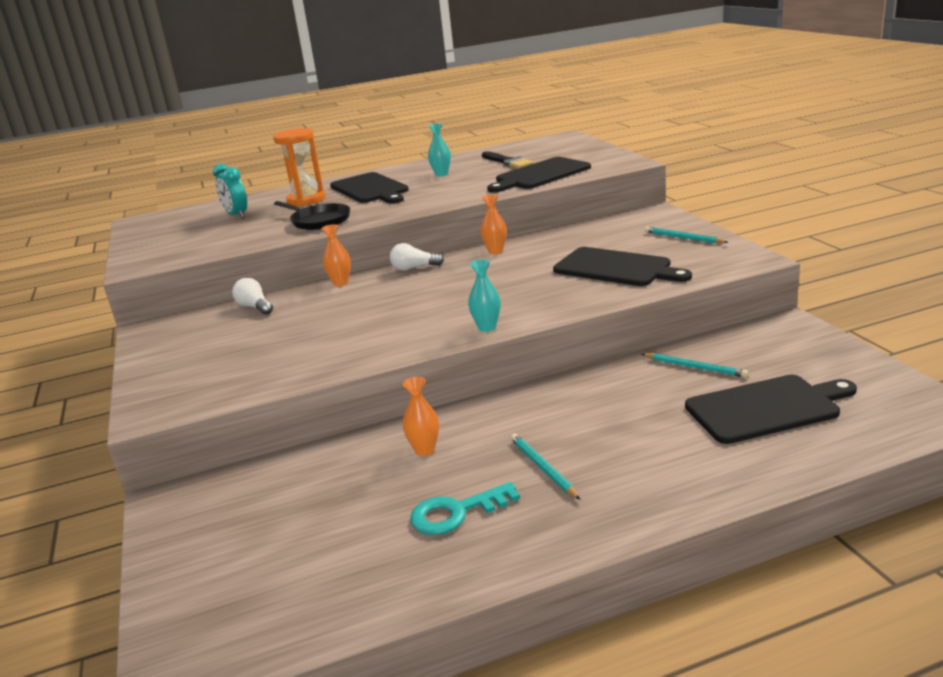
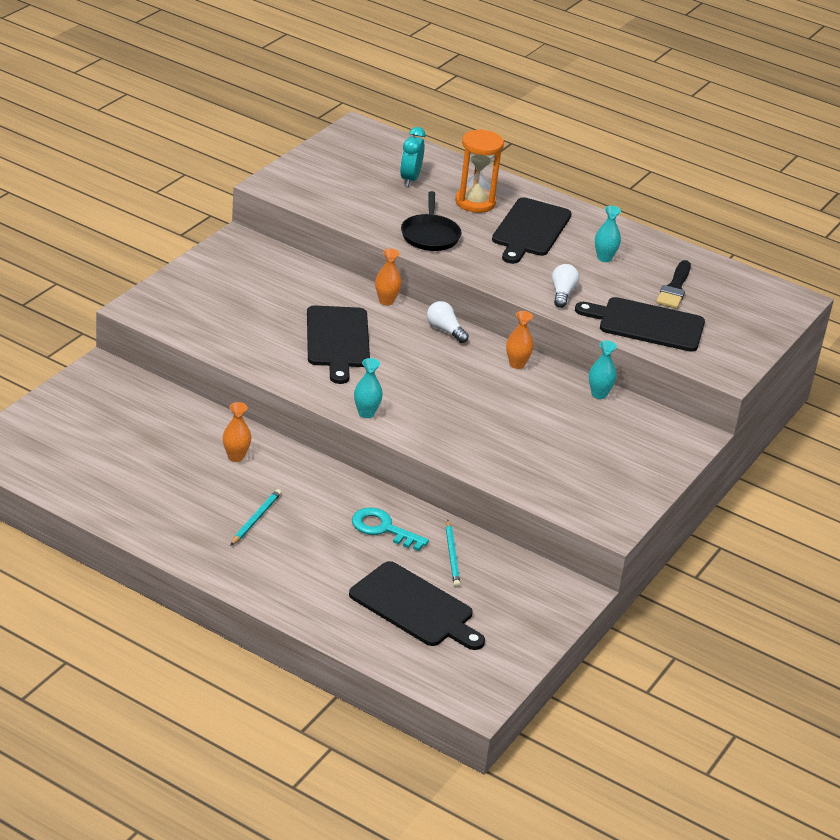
camera: 45 degrees right, 10 degrees up
white light bulb [232,277,273,315] -> white light bulb moved to [552,264,579,308]
turquoise key [410,482,520,535] -> turquoise key moved to [352,507,429,551]
black cutting board [553,247,692,286] -> black cutting board moved to [307,306,370,384]
turquoise pencil [645,227,728,244] -> none
none -> turquoise vase [589,341,617,399]

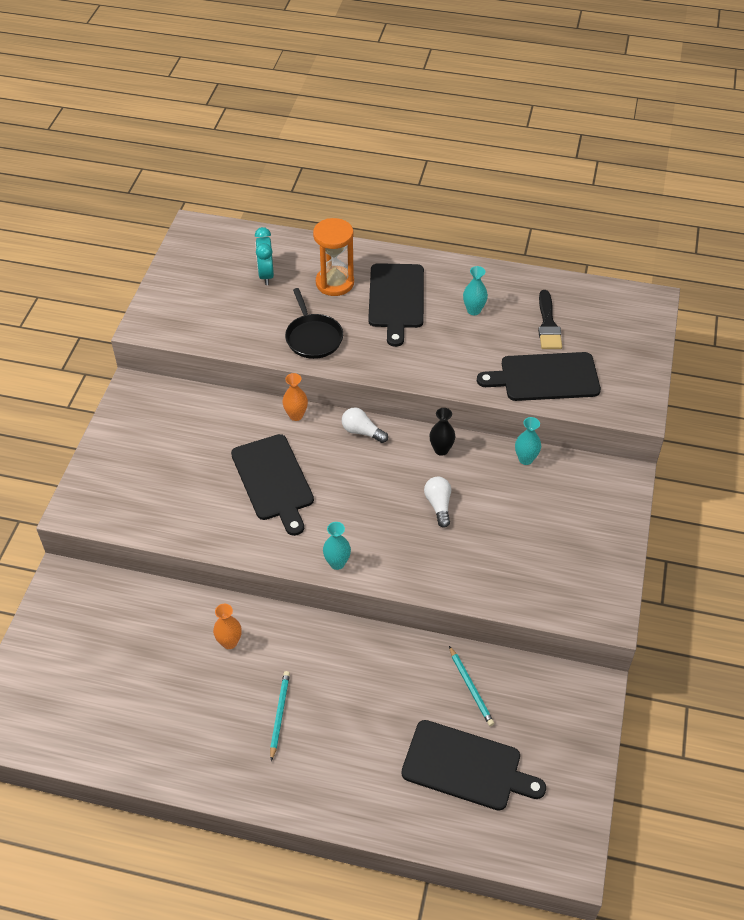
camera: 15 degrees left, 15 degrees up
turquoise key [352,507,429,551] -> none
orange vase [506,311,534,369] -> black vase [429,408,455,456]
white light bulb [552,264,579,308] -> white light bulb moved to [424,477,451,528]

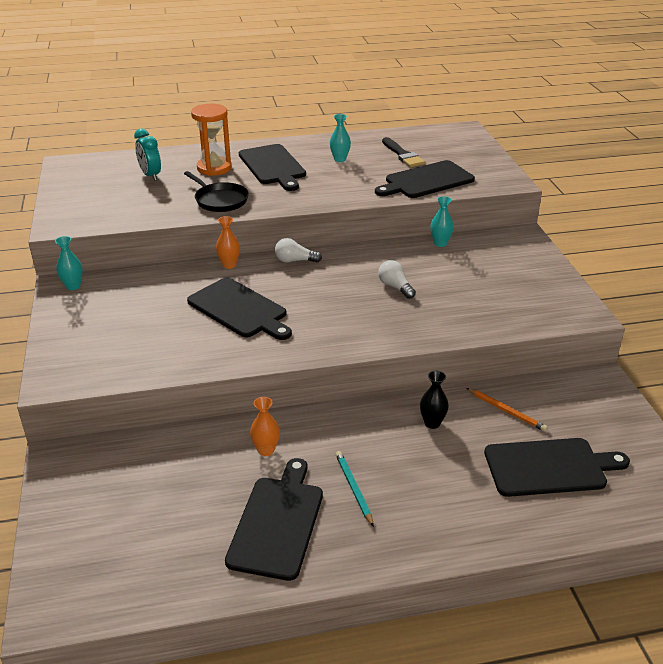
camera: 25 degrees left, 15 degrees down
turquoise vase [323,522,351,570] -> turquoise vase moved to [55,236,83,290]
black vase [429,408,455,456] -> black vase moved to [420,371,449,429]
turquoise pencil [449,646,495,726] -> orange pencil [466,388,548,432]
none -> black cutting board [225,458,323,581]

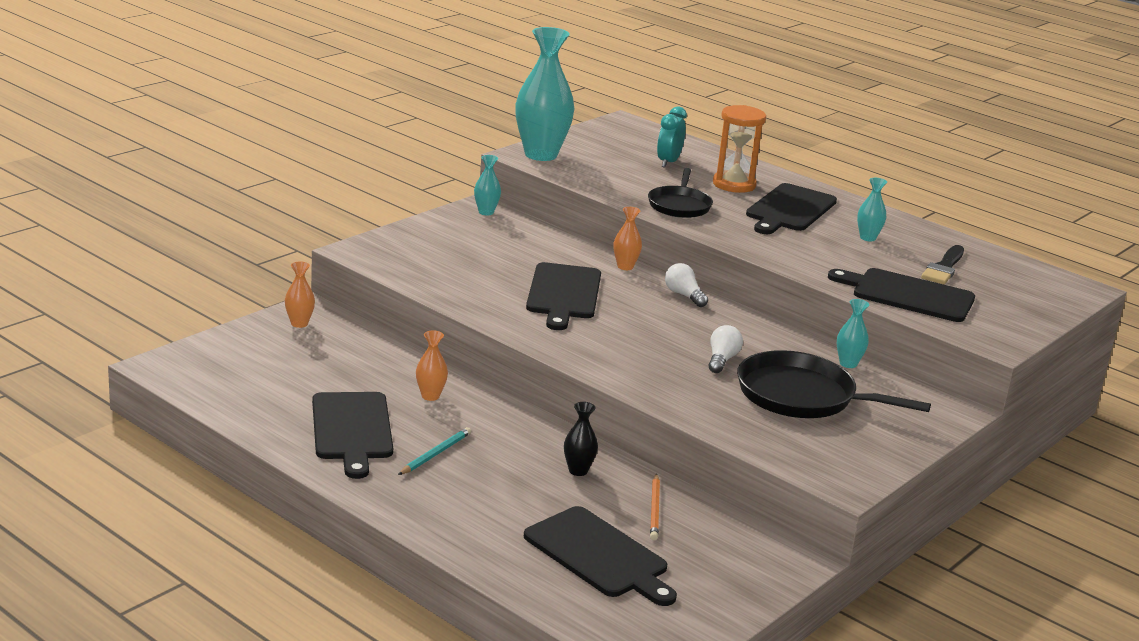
camera: 50 degrees right, 10 degrees down
black cutting board [225,458,323,581] -> black cutting board turned 105 degrees clockwise [312,392,393,479]
none -> orange vase [285,261,315,328]
none -> turquoise vase [515,27,574,161]
none -> black pan [737,350,931,418]

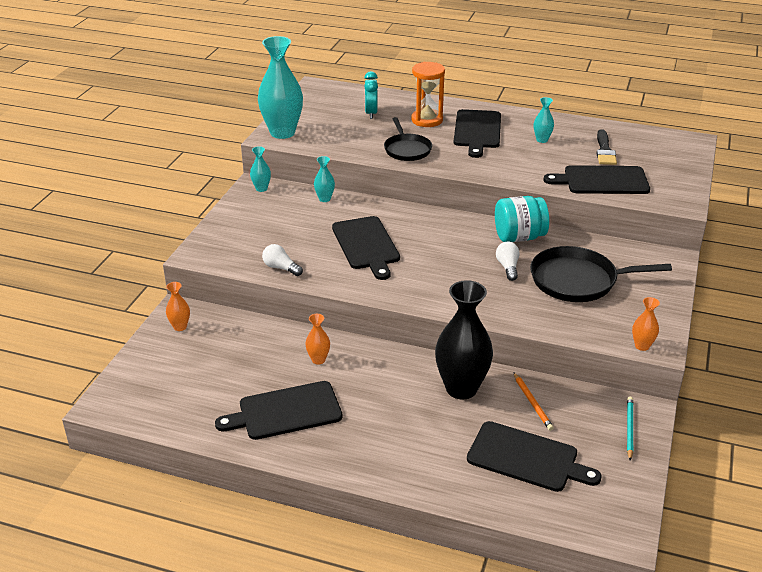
camera: 20 degrees left, 10 degrees up
black cutting board [312,392,393,479] -> black cutting board turned 105 degrees clockwise [215,381,343,440]
turquoise pencil [398,427,471,475] -> turquoise pencil moved to [627,397,633,461]
black vase [564,402,598,476] -> black vase [435,280,493,399], size x2.21
orange vase [614,207,642,270] -> orange vase moved to [632,297,660,351]
white light bulb [665,263,708,307] -> white light bulb moved to [262,244,303,276]
turquoise vase [837,299,869,368] -> turquoise vase moved to [314,156,335,202]
none -> turquoise jar [495,196,549,242]

